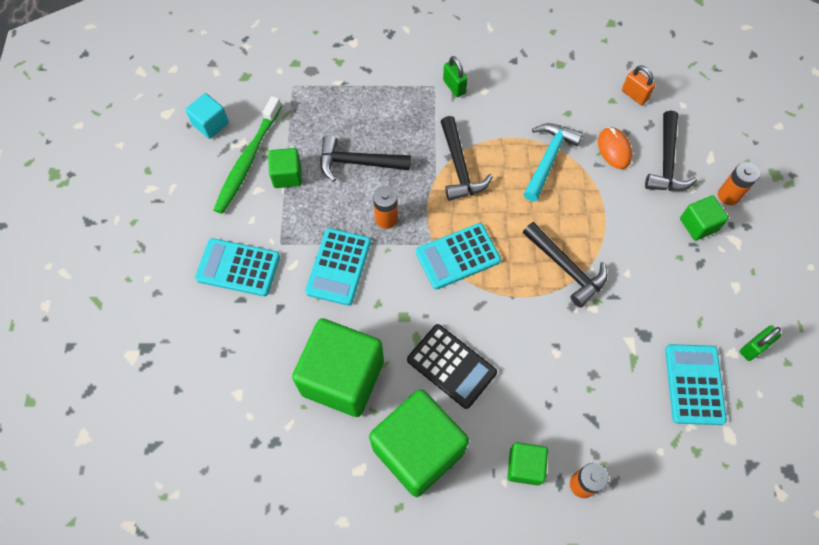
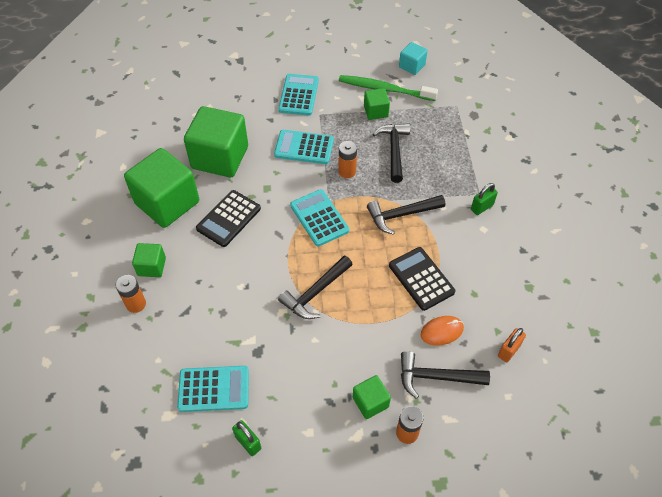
camera: 85 degrees right, 10 degrees down
turquoise hammer [524,123,583,202] -> black calculator [389,247,455,311]

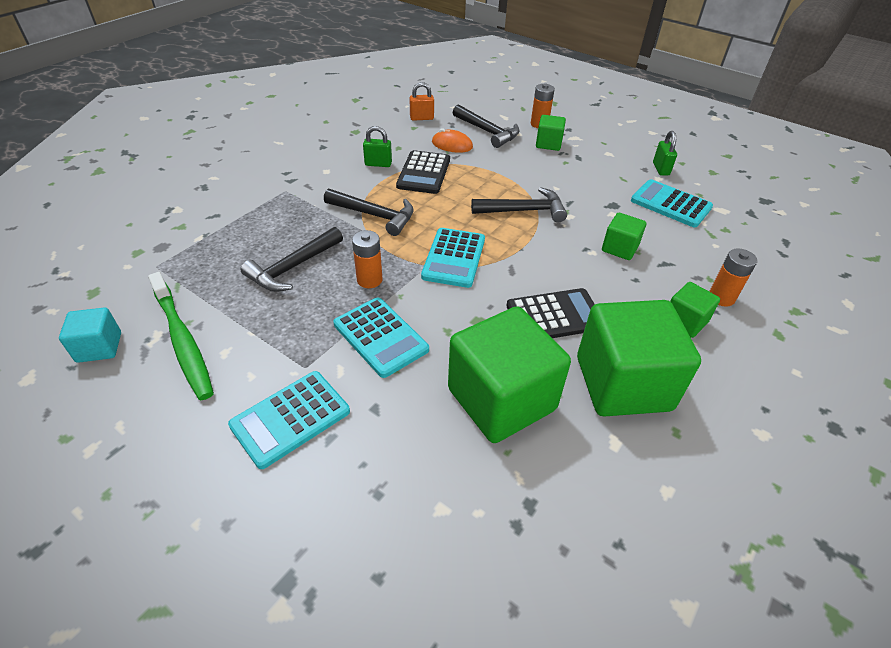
camera: 140 degrees left, 10 degrees down
green cube [364,88,390,120] -> green cube moved to [602,213,646,260]
green padlock [471,183,498,215] -> green padlock moved to [363,126,392,167]

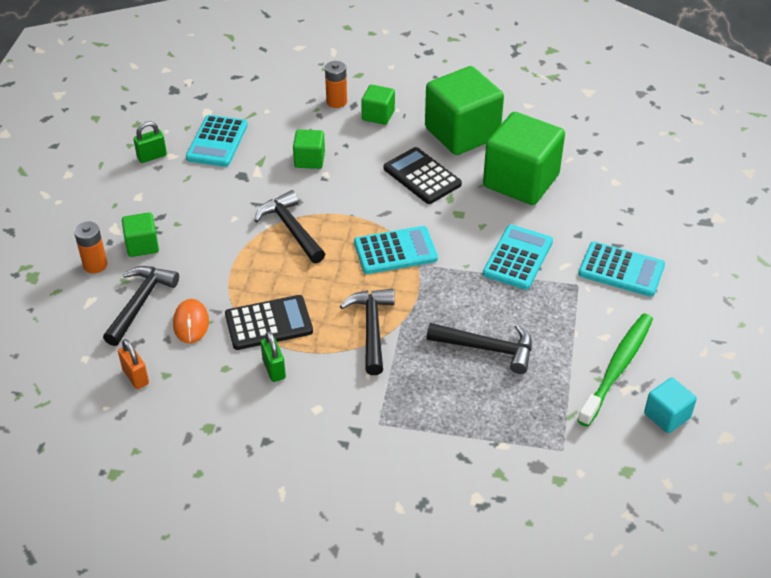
camera: 115 degrees left, 0 degrees up
orange battery [352,230,383,288] -> none

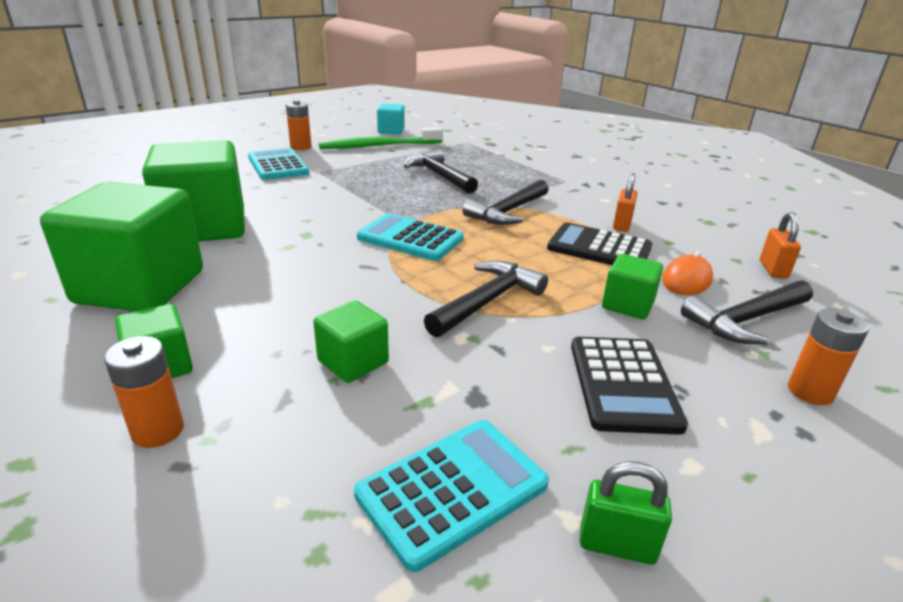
camera: 140 degrees left, 15 degrees down
green cube [122,212,159,257] -> green cube moved to [602,254,663,319]
black hammer [254,190,325,263] -> black hammer turned 150 degrees counterclockwise [424,261,548,337]
green padlock [261,331,286,382] -> orange padlock [613,173,638,232]
black calculator [384,147,462,204] -> black calculator moved to [571,337,688,435]
turquoise calculator [483,225,553,290] -> none
none -> orange battery [286,100,311,150]

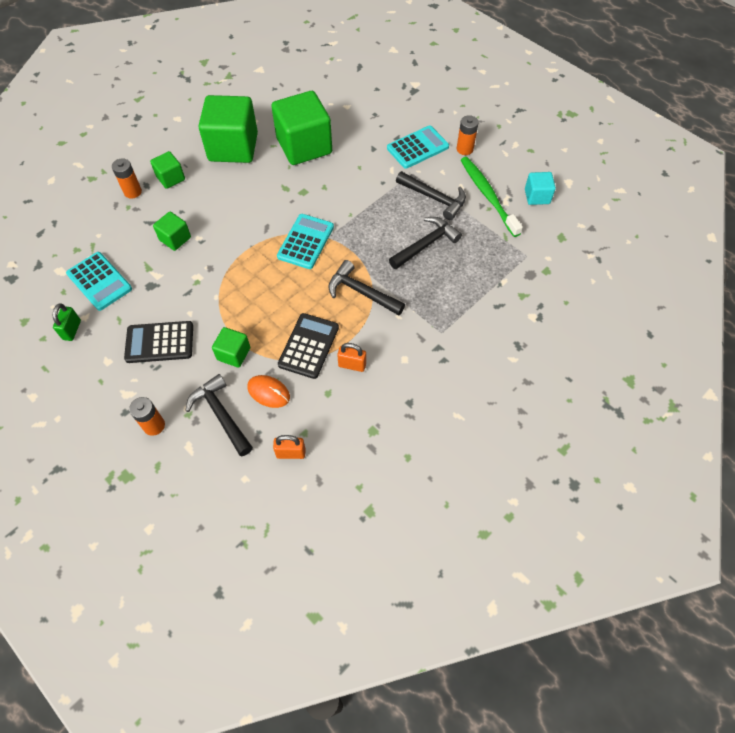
camera: 85 degrees right, 30 degrees up
black hammer [424,261,548,337] -> black hammer moved to [396,171,466,220]

